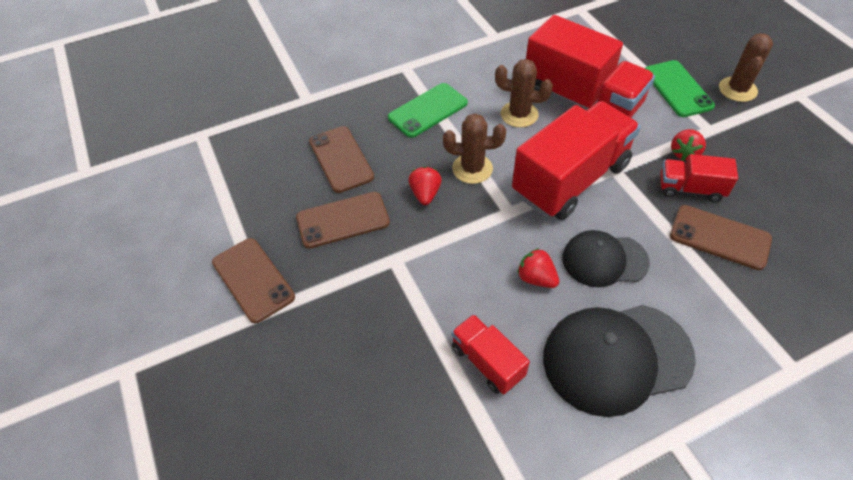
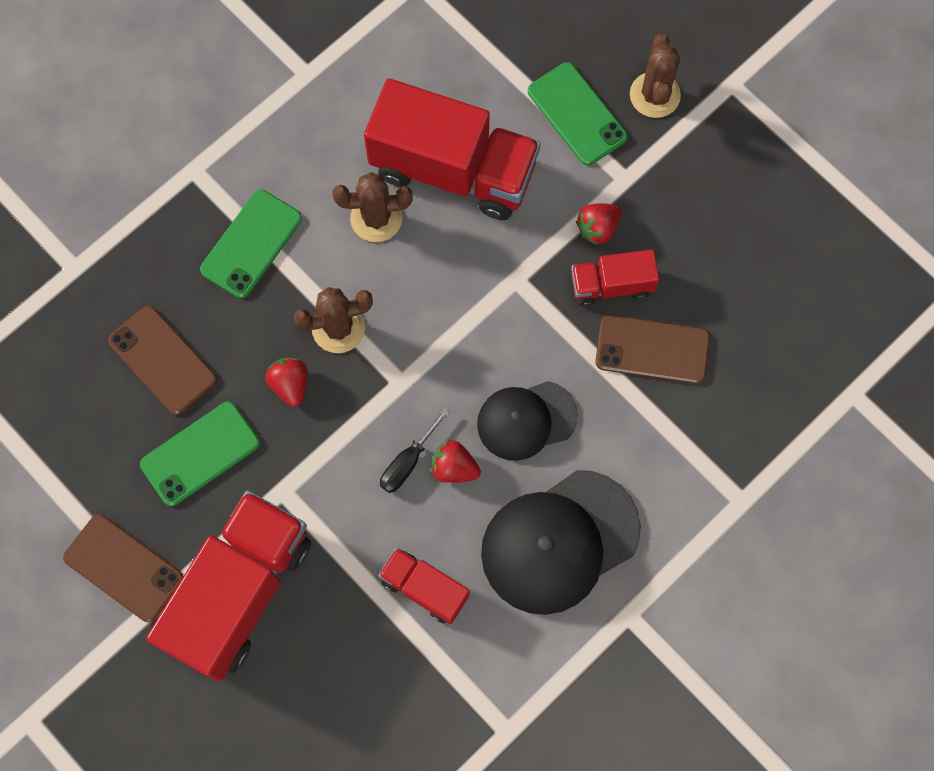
camera: 20 degrees left, 20 degrees up
brown phone [296,192,390,248] -> green phone [140,401,260,506]
red truck [512,101,640,220] -> red truck moved to [146,491,311,682]
red strawberry [671,129,706,161] -> red strawberry turned 45 degrees clockwise [576,203,622,245]
none -> black screwdriver [380,407,450,493]

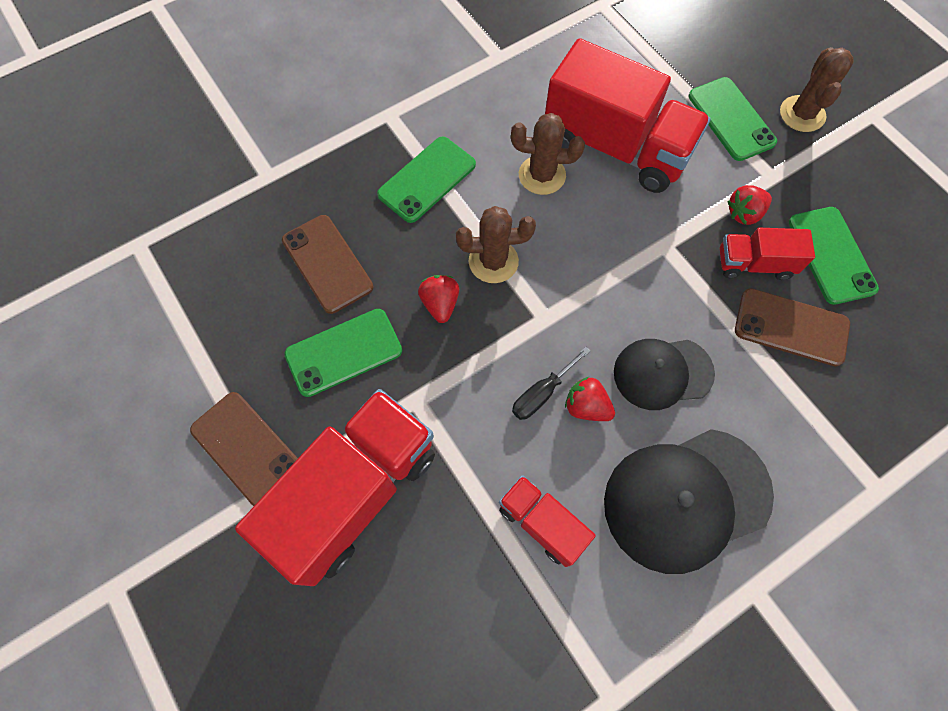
camera: 10 degrees right, 5 degrees down
none -> green phone [789,207,879,305]

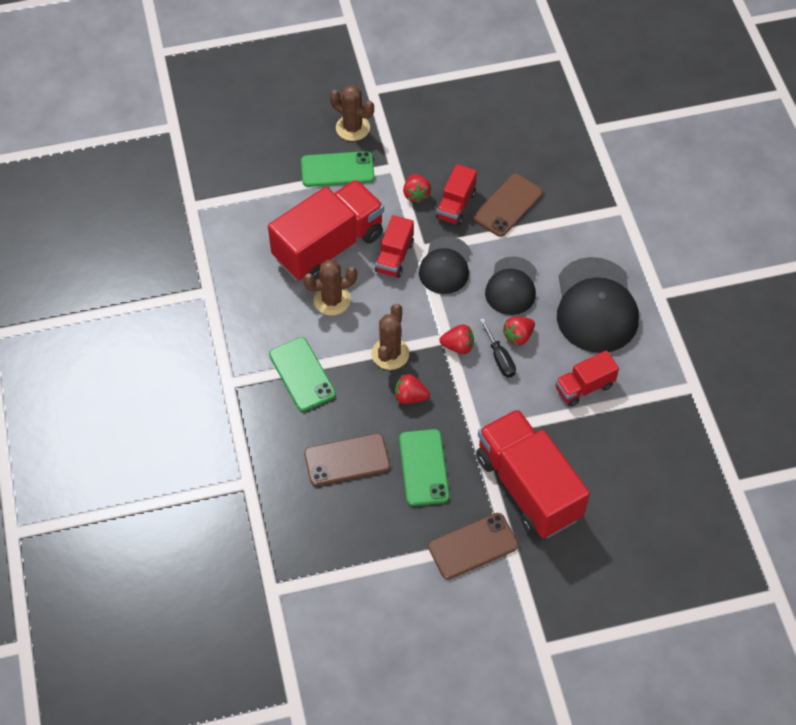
camera: 70 degrees left, 10 degrees down
brown cactus [511,113,585,195] -> brown cactus turned 45 degrees clockwise [303,260,357,316]
green phone [789,207,879,305] -> none
none -> red truck [375,215,414,278]
none -> black cap [419,236,471,294]
none -> red strawberry [440,324,474,354]

